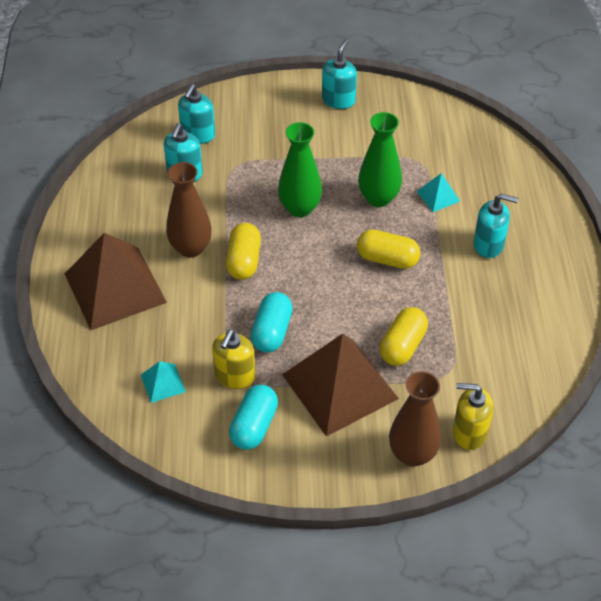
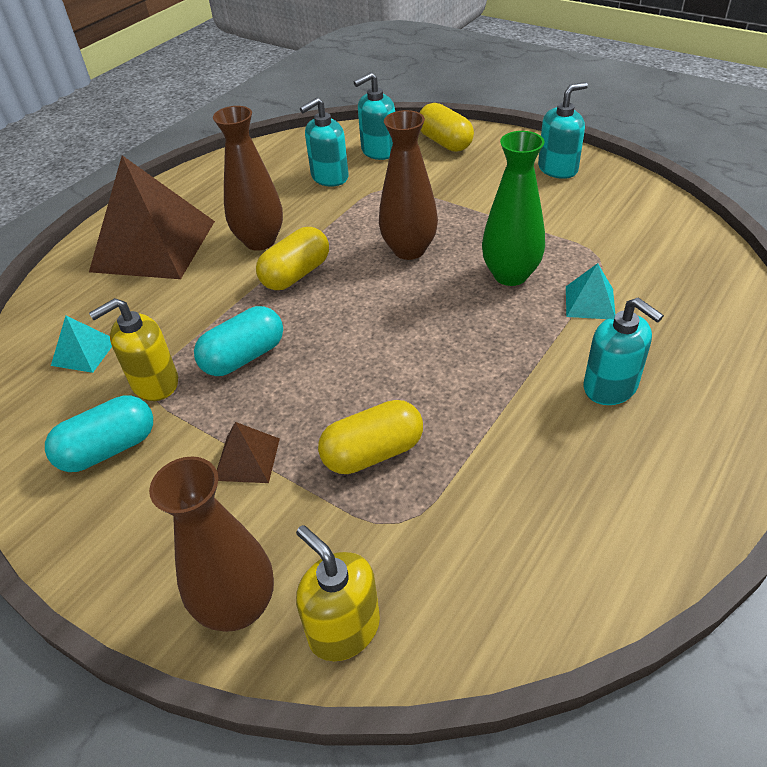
camera: 40 degrees right, 5 degrees down
green vase [278,122,322,217] -> brown vase [379,110,438,260]
brown pyramid [282,334,399,436] -> brown pyramid [217,422,280,483], size x0.43
yellow capsule [357,229,421,269] -> yellow capsule moved to [420,103,474,152]

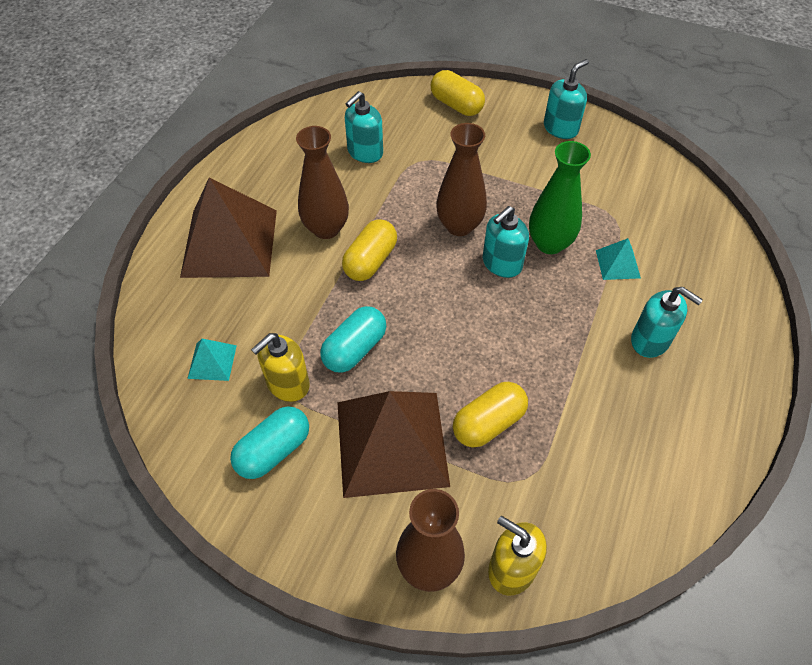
camera: 15 degrees left, 10 degrees up
brown pyramid [217,422,280,483] -> brown pyramid [337,391,450,498], size x2.33
turquoise soap dispenser [354,72,395,160] -> turquoise soap dispenser moved to [483,206,529,278]

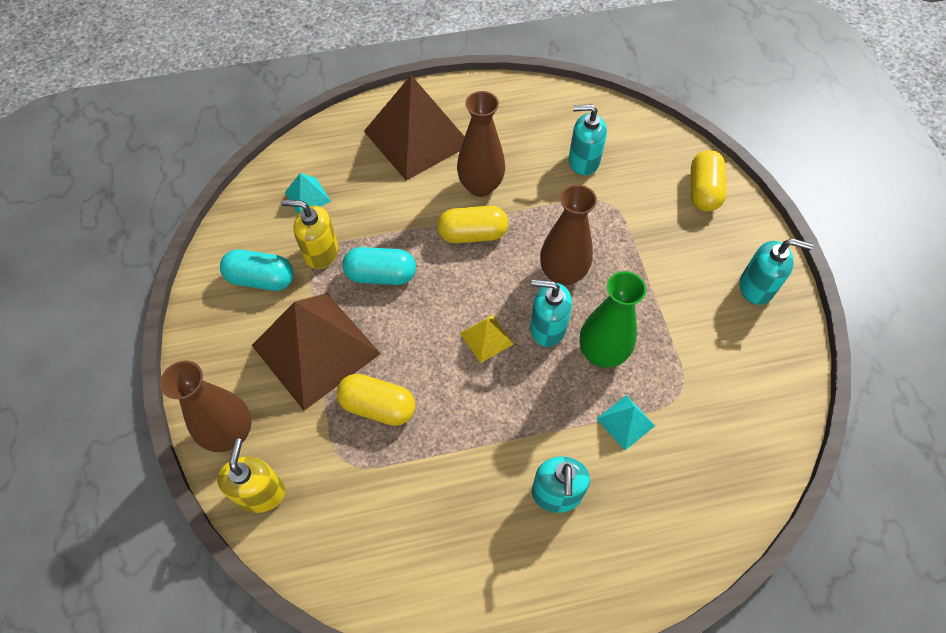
camera: 55 degrees right, 5 degrees up
none -> yellow pyramid [460,315,513,363]

